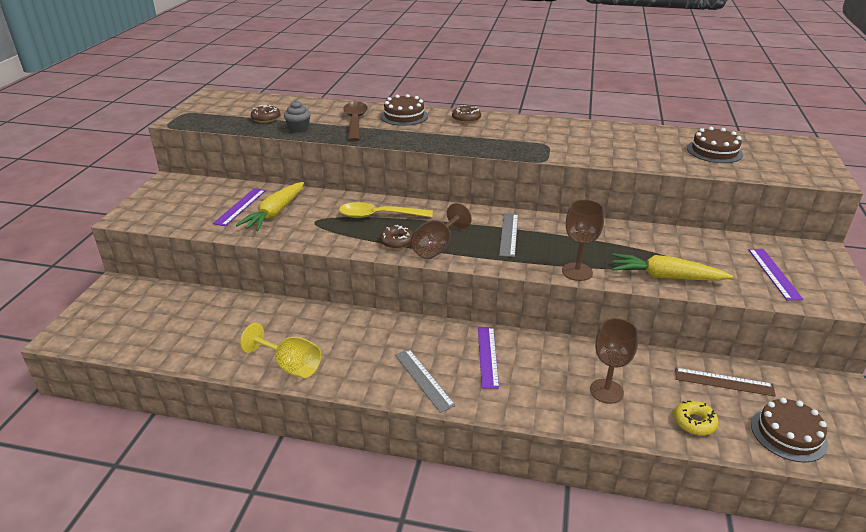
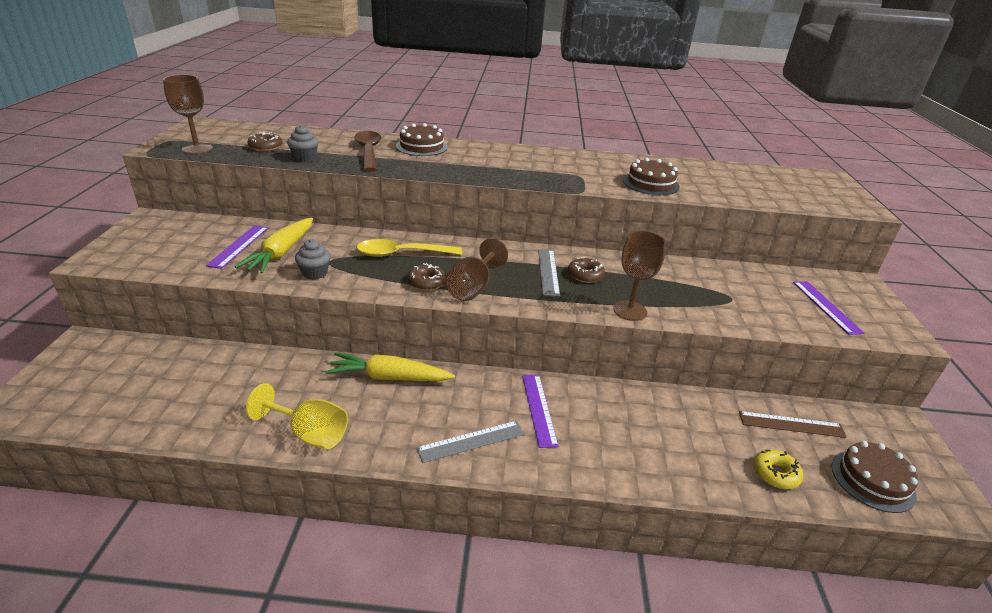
camera: 10 degrees left, 0 degrees up
grey ruler [395,349,456,413] -> grey ruler turned 75 degrees counterclockwise [417,421,524,463]
brown donut [452,105,481,123] -> brown donut moved to [568,257,605,283]
brown goblet [590,318,638,404] -> brown goblet moved to [163,75,213,154]
yellow carrot [612,253,733,281] -> yellow carrot moved to [325,352,455,381]
brown cake [687,127,743,163] -> brown cake moved to [623,158,680,195]
none -> grey cupcake [295,239,331,280]

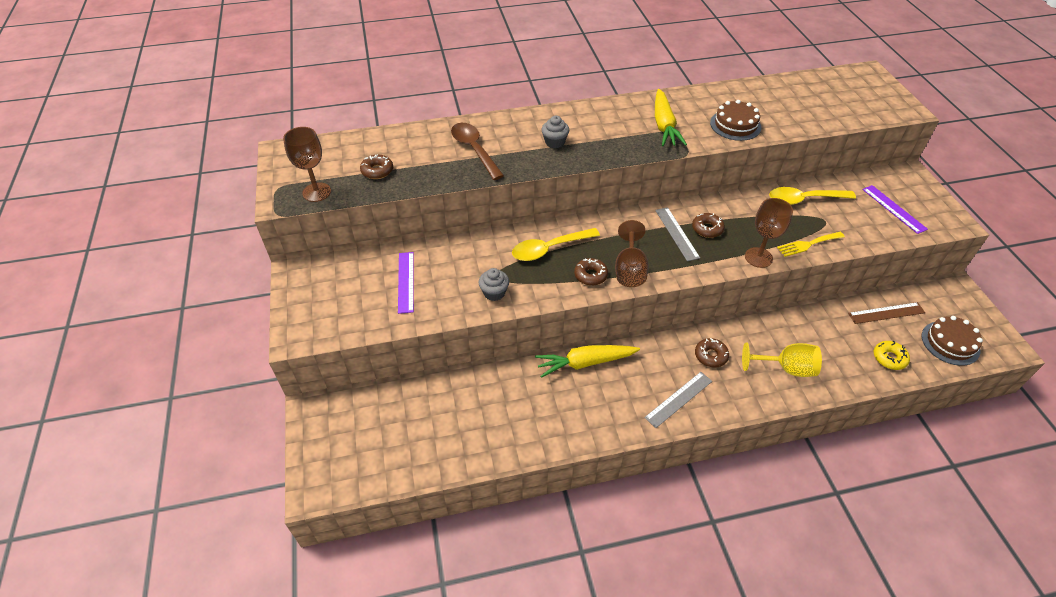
camera: 15 degrees left, 15 degrees up
yellow carrot [235,218,313,273] -> yellow carrot moved to [655,89,687,146]
yellow goblet [246,383,348,449] -> yellow goblet moved to [742,342,822,377]
grey cupcake [287,125,319,162] -> grey cupcake moved to [541,116,569,148]
brown cake [396,123,448,156] -> none
purple ruler [522,375,559,448] -> brown donut [695,338,729,367]
none -> yellow spoon [769,187,856,205]
none -> yellow fork [777,232,845,257]

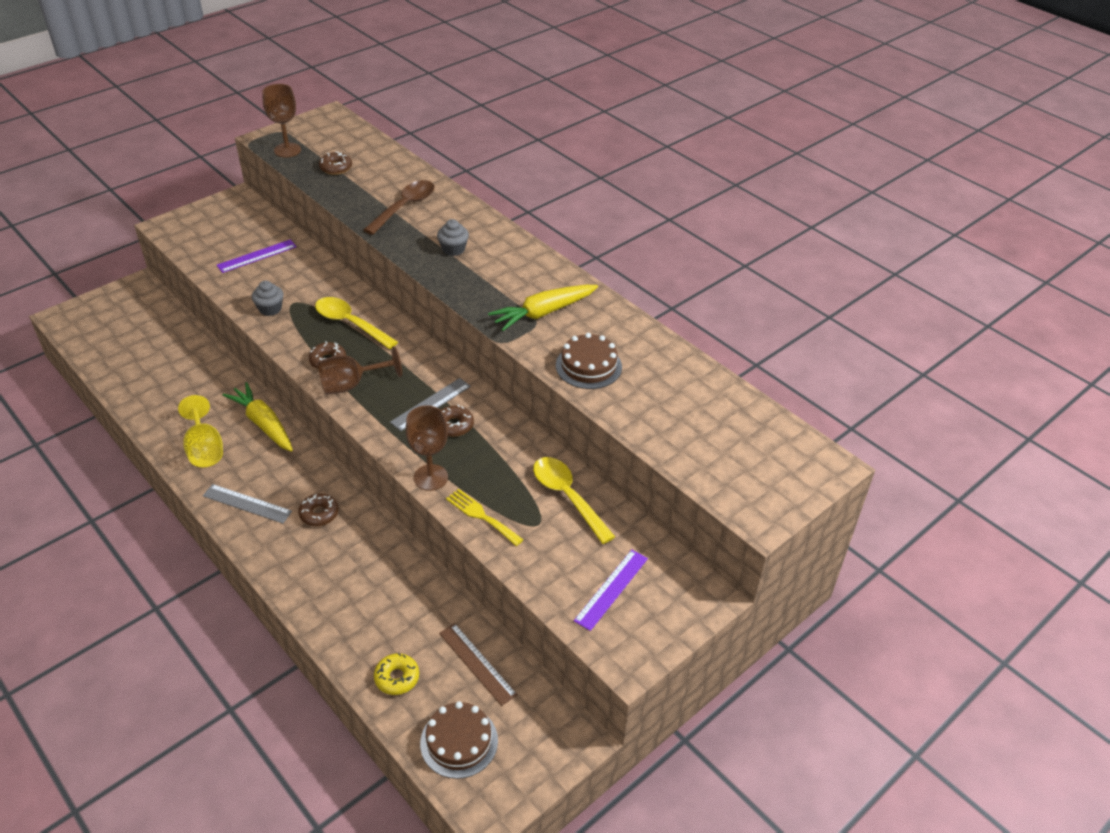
camera: 60 degrees right, 5 degrees down
yellow goblet [742,342,822,377] -> yellow goblet moved to [178,395,223,467]

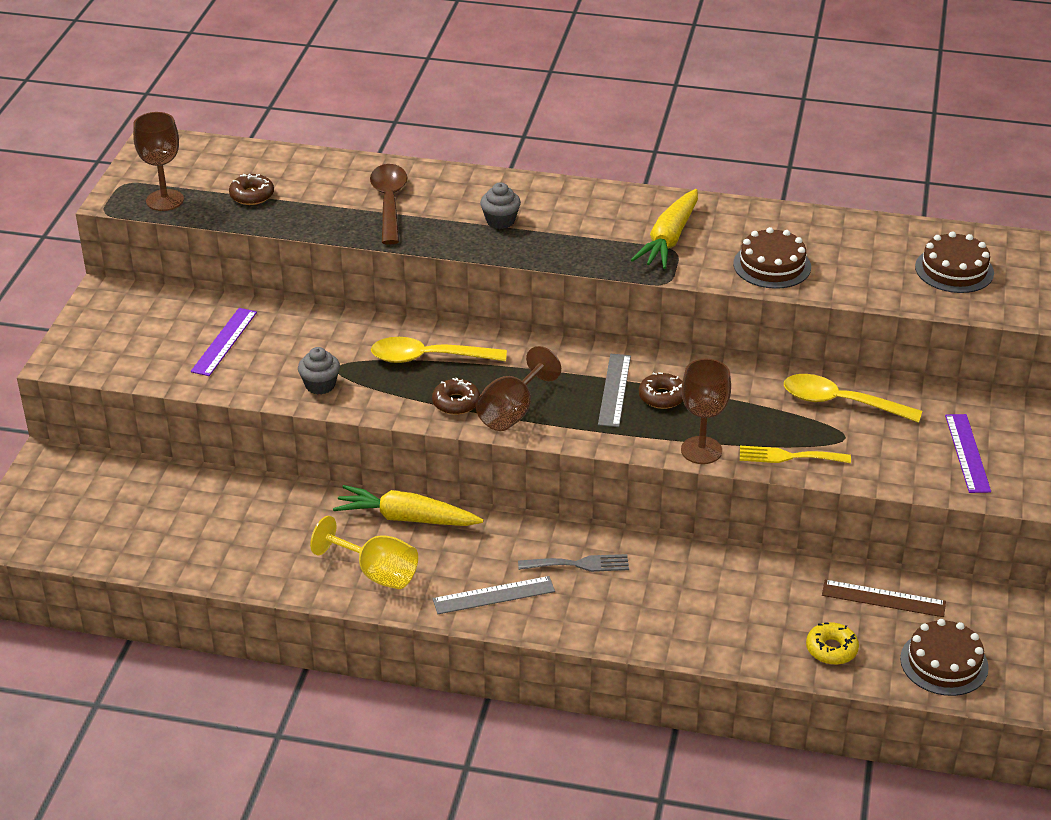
camera: 35 degrees left, 5 degrees down
brown donut [298,493,339,526] -> grey fork [518,554,629,572]
none -> brown cake [915,231,994,293]

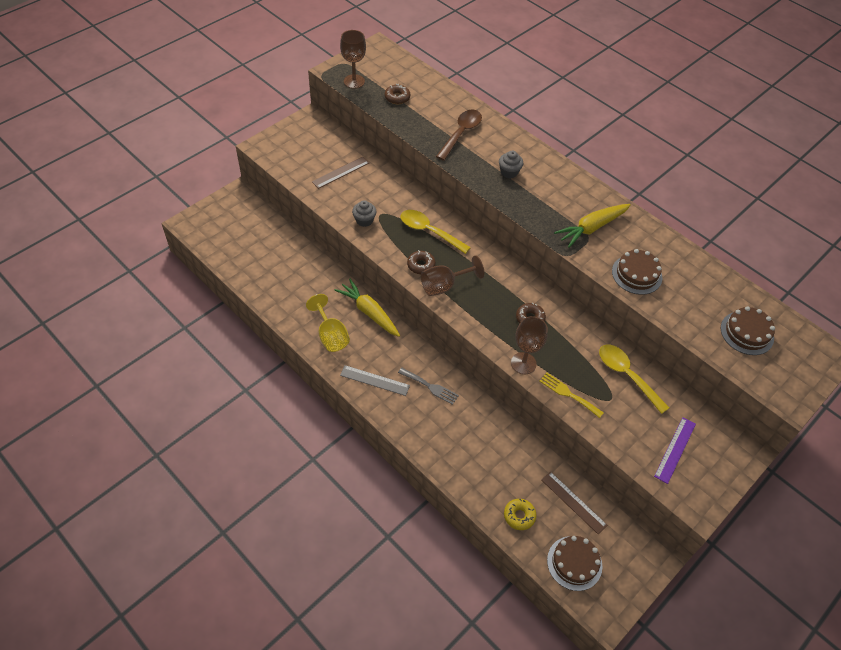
camera: 30 degrees right, 15 degrees up
purple ruler [191,308,257,376] -> brown ruler [312,157,369,189]
grey ruler [598,354,631,427] -> none

